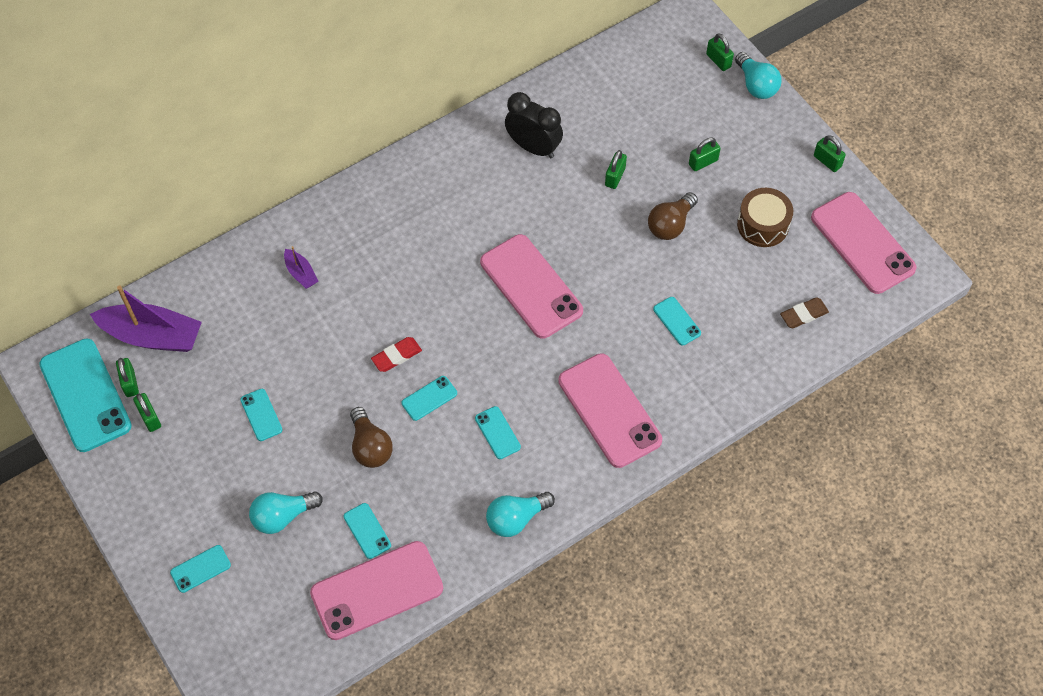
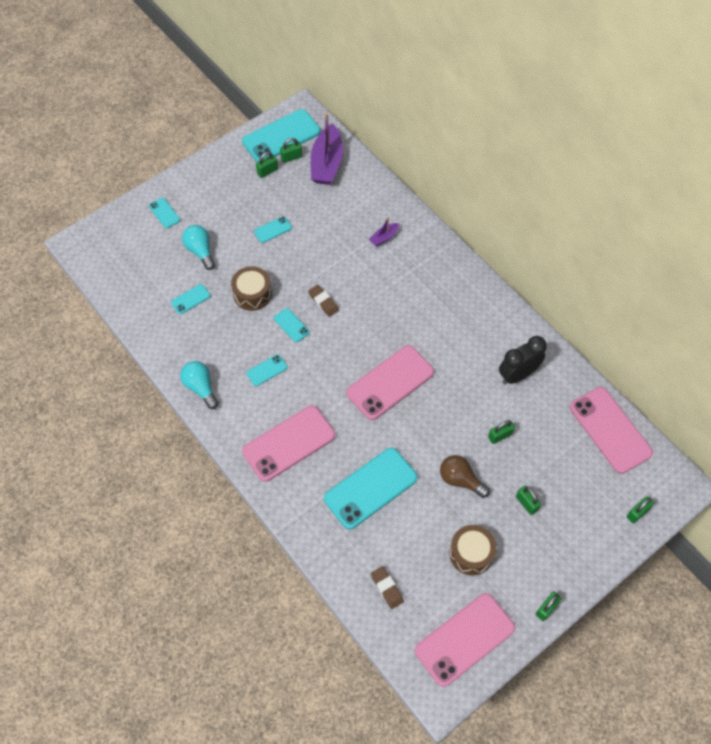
camera: 85 degrees right, 0 degrees up
pink phone [310,541,443,640] -> pink phone moved to [570,387,653,474]
brown light bulb [350,407,393,468] -> brown drum [231,266,272,311]
red eraser [371,337,422,372] -> brown eraser [308,285,339,317]
black clock [505,92,563,158] -> black clock turned 150 degrees counterclockwise [499,336,547,384]
green padlock [605,150,627,189] -> green padlock turned 45 degrees counterclockwise [488,420,515,444]
turquoise phone [653,297,701,345] -> turquoise phone [324,448,418,529], size x2.19
turquoise light bulb [735,52,782,99] -> none

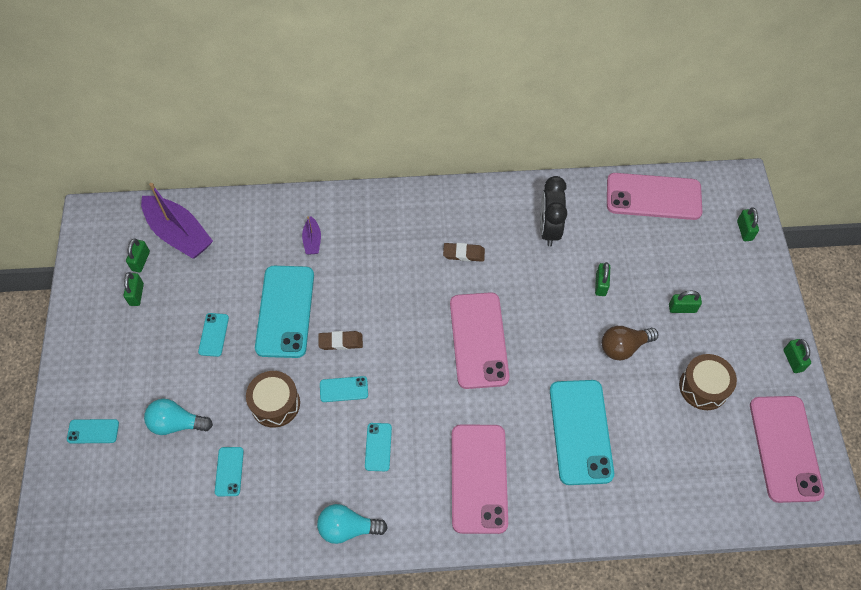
camera: 55 degrees left, 0 degrees up
turquoise phone [242,109,321,162] -> turquoise phone moved to [255,266,314,358]
brown eraser [371,566,404,609] -> brown eraser moved to [443,243,485,262]

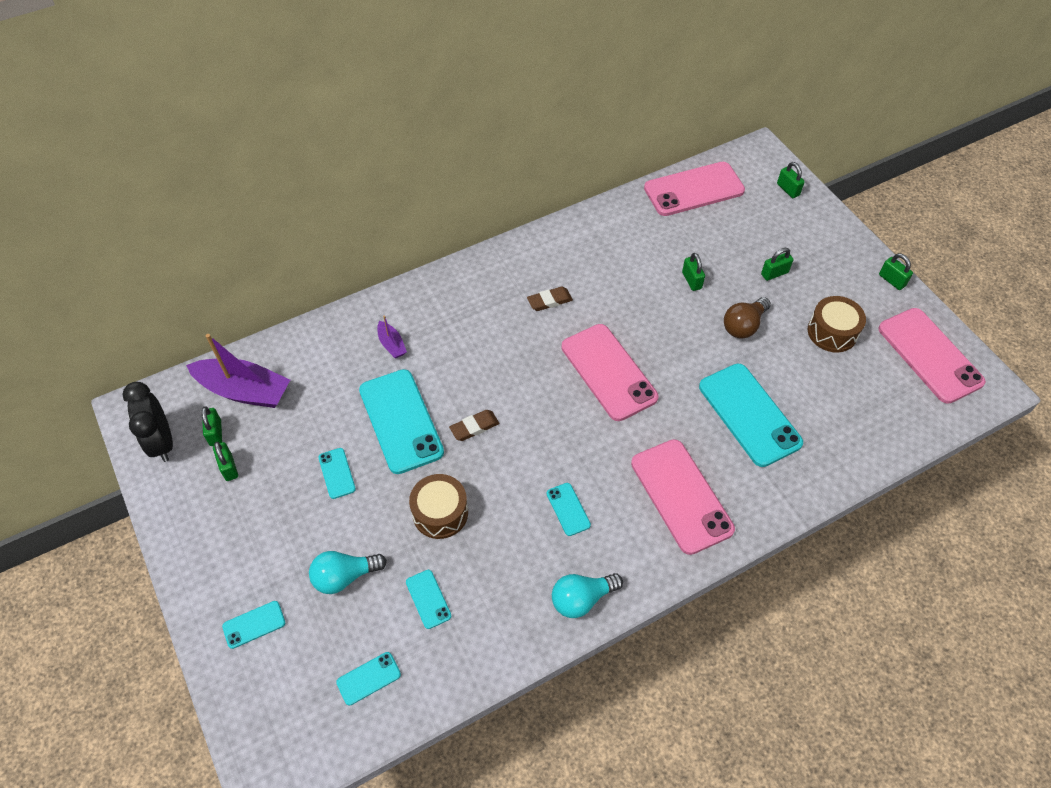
camera: 25 degrees left, 5 degrees down
turquoise phone [320,376,368,402] -> turquoise phone moved to [336,652,401,705]
black clock [540,176,567,246] -> black clock moved to [122,382,173,462]

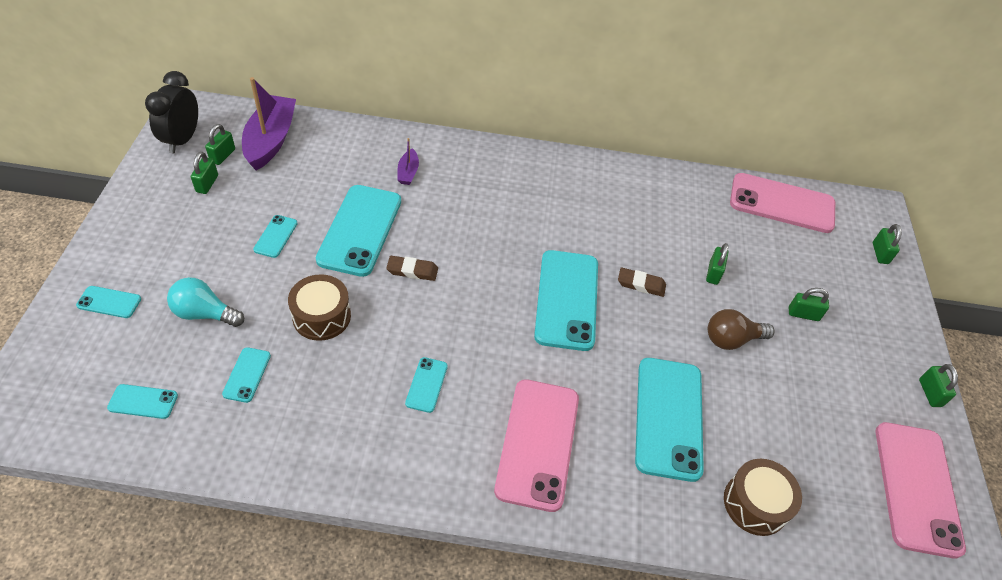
camera: 30 degrees right, 5 degrees down
purple boat [186,334,290,408] -> purple boat turned 135 degrees counterclockwise [242,77,296,170]
brown eraser [527,287,573,311] -> brown eraser moved to [618,267,666,297]
turquoise light bulb [552,573,623,618] -> none
pink phone [561,324,658,421] -> turquoise phone [534,250,598,351]
brown drum [808,296,866,352] -> brown drum moved to [724,459,802,536]

